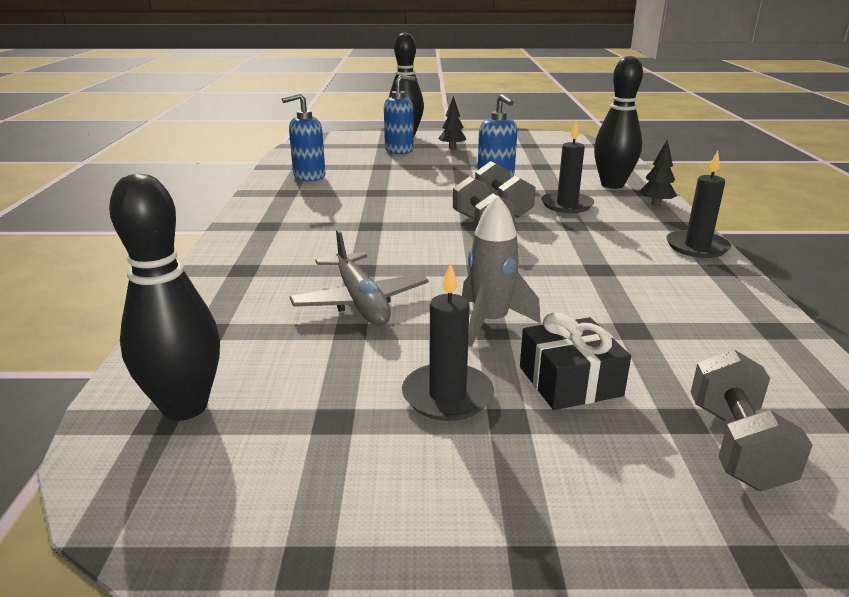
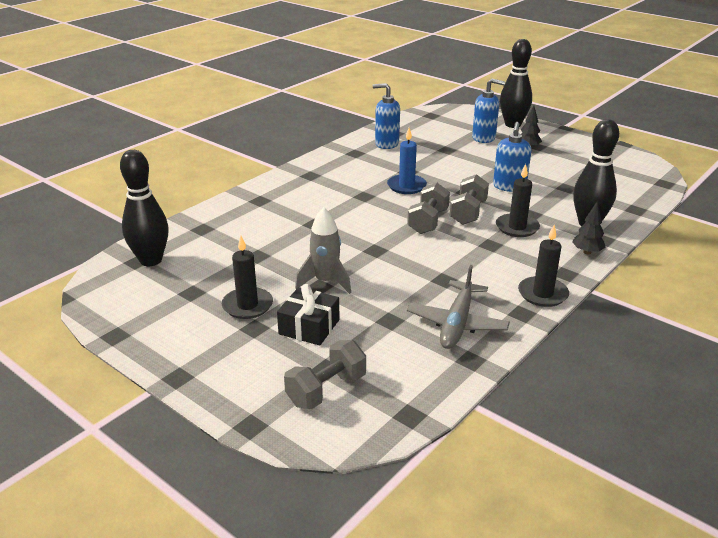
camera: 40 degrees right, 5 degrees up
grey plane [290,229,429,326] -> grey plane moved to [407,265,510,349]
none -> blue candle [387,128,427,194]

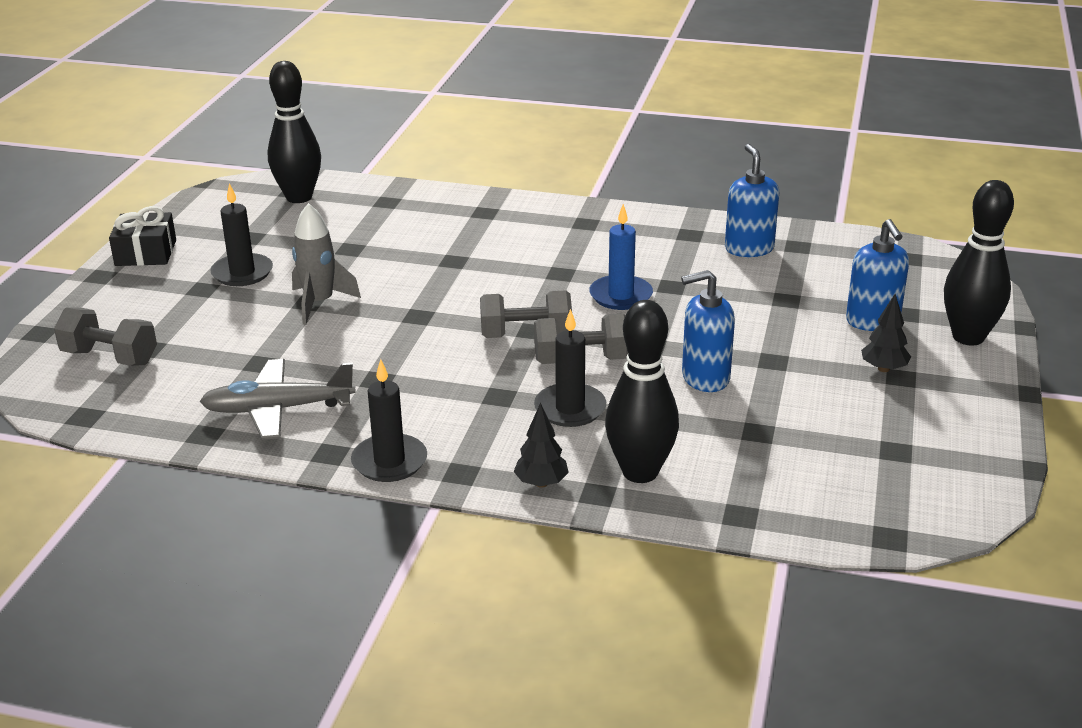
camera: 65 degrees right, 0 degrees up
black gift [277,284,340,346] -> black gift moved to [109,206,176,266]

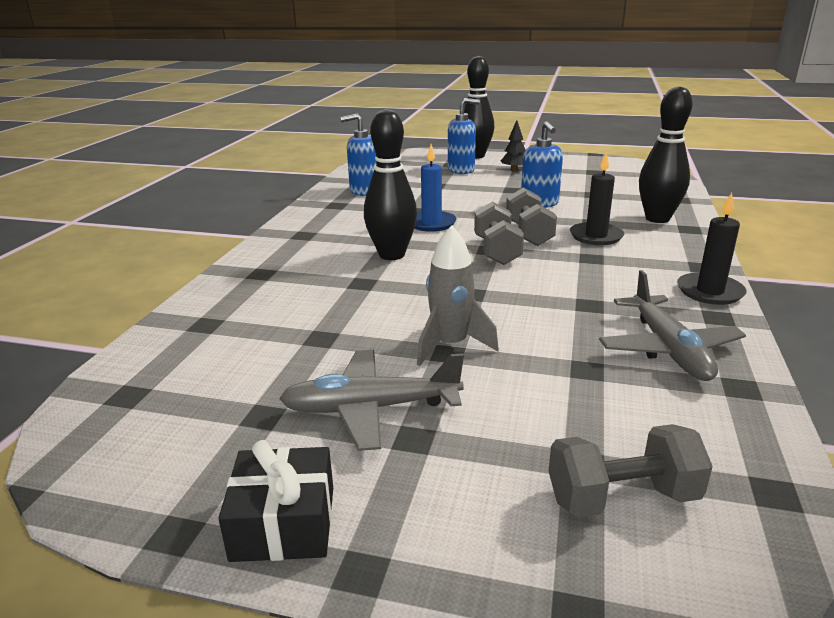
camera: 90 degrees left, 5 degrees down
grey dumbbell [54,307,157,366] -> grey dumbbell turned 60 degrees clockwise [549,424,713,518]
black candle [210,183,273,286] -> grey plane [279,350,464,451]
black bowling pin [267,61,321,203] -> black bowling pin moved to [364,109,417,260]
black tree [514,403,569,488] -> none

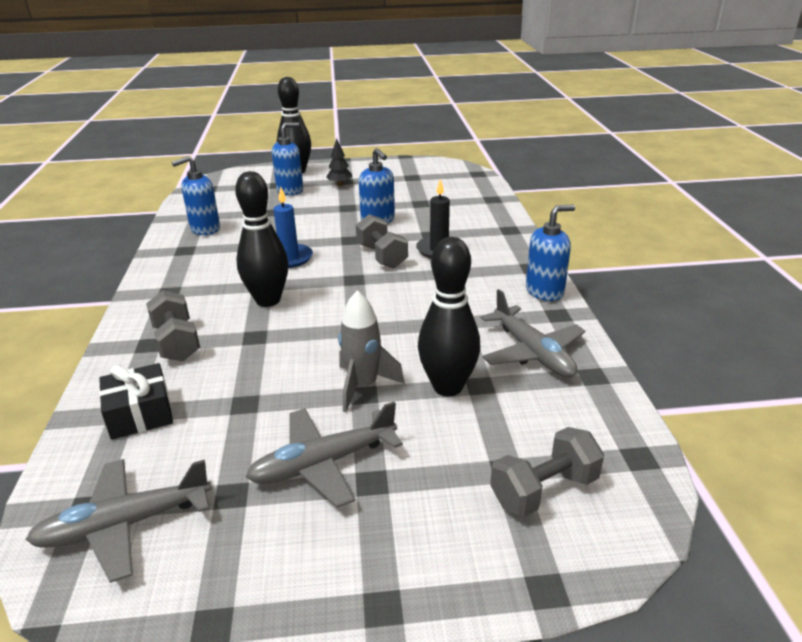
camera: 20 degrees left, 5 degrees up
black gift [218,440,333,562] -> black gift moved to [99,363,173,440]
grey dumbbell [474,202,524,265] -> grey dumbbell moved to [146,290,200,361]
black bowling pin [639,86,693,223] -> black bowling pin moved to [418,237,480,396]
black candle [677,193,747,305] -> blue soap dispenser [526,205,575,301]
none -> grey plane [26,459,212,583]

